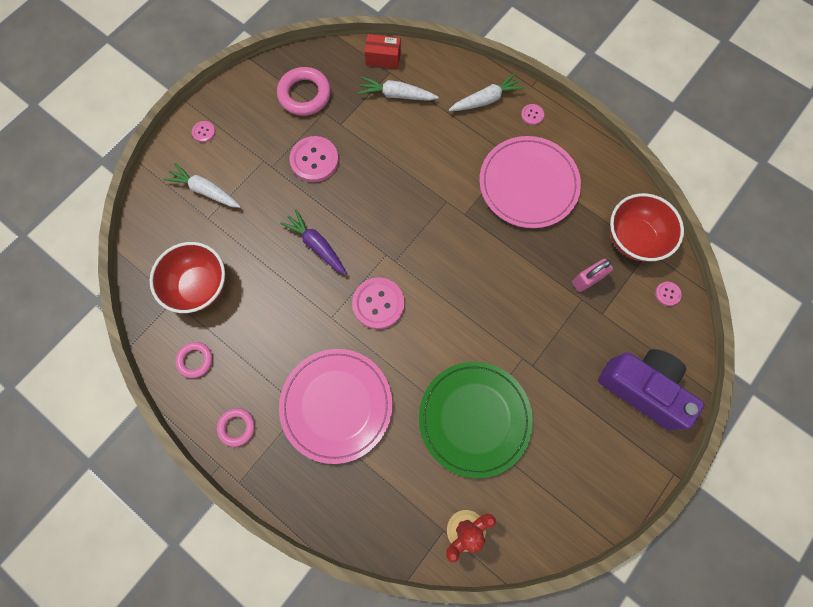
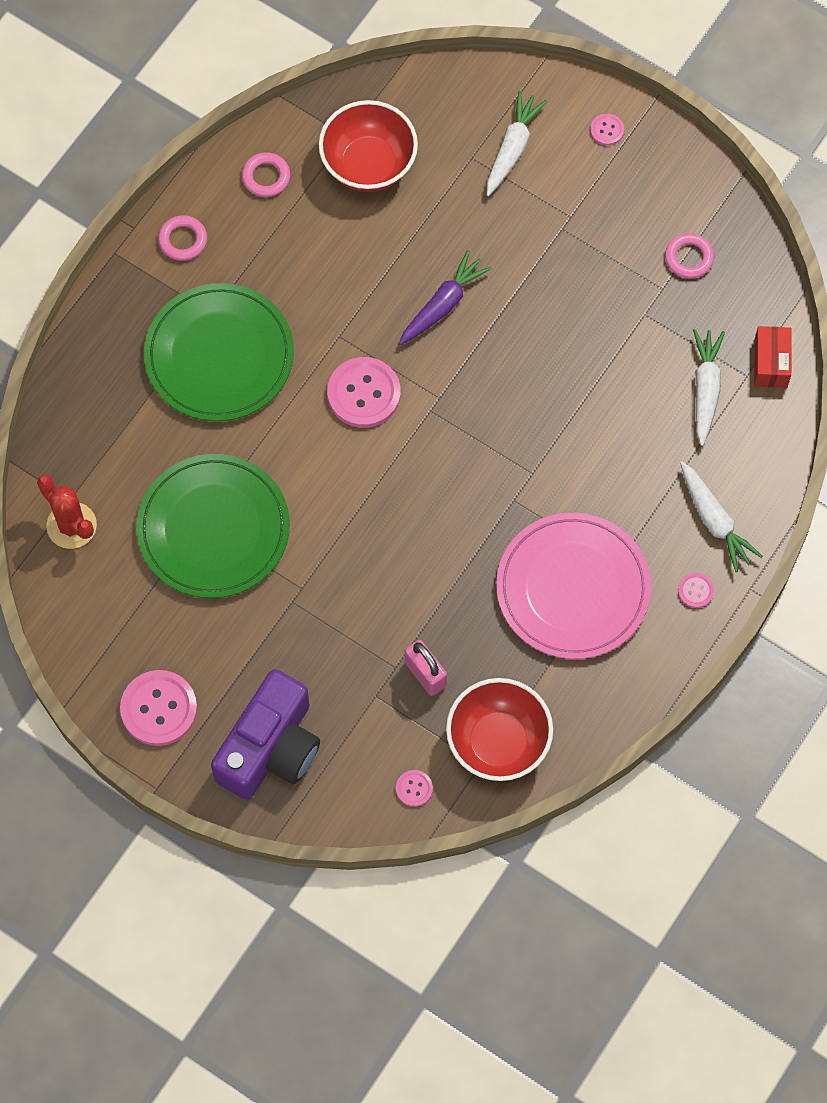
camera: 85 degrees right, 5 degrees down
pink ring [277,67,331,116] -> pink ring [665,233,714,279], size x0.60
pink plate [279,349,392,464] -> green plate [144,283,294,421]
pink button [289,136,339,182] -> pink button moved to [120,670,197,746]

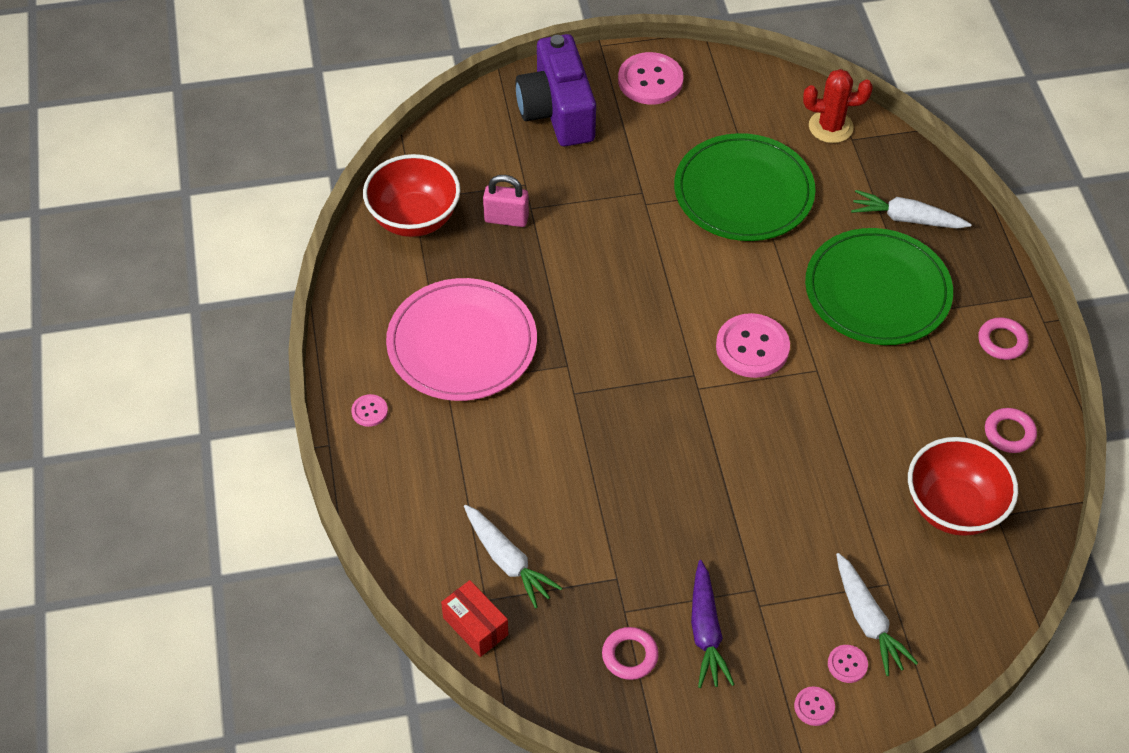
camera: 135 degrees right, 15 degrees down
pink button [396,770,433,807] -> pink button moved to [828,645,868,683]
purple carrot [399,250,492,345] -> purple carrot moved to [691,560,735,688]
white carrot [680,461,763,572] -> white carrot moved to [851,190,972,229]

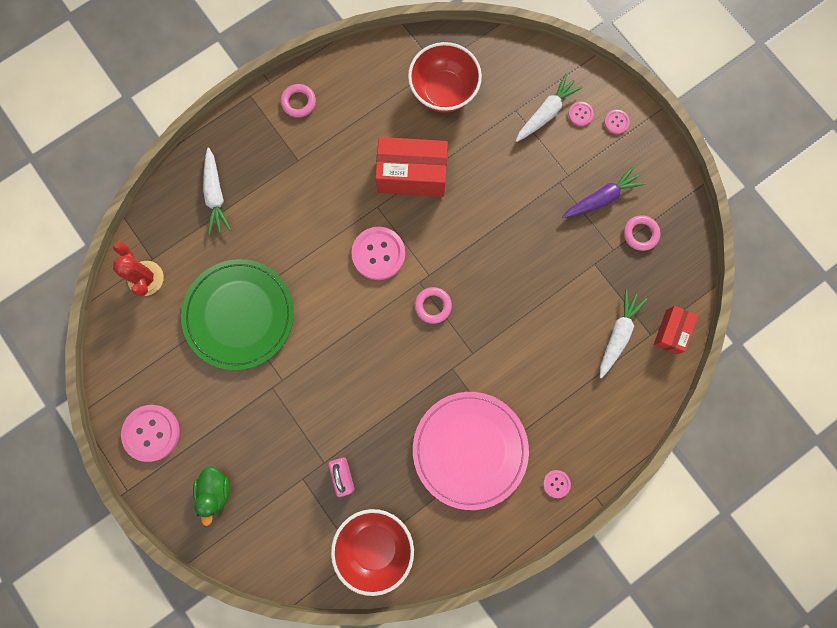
camera: 115 degrees left, 25 degrees up
purple camera [515,34,596,146] -> green duck [193,466,230,526]
green plate [805,228,953,345] -> none
pink ring [985,408,1037,453] -> pink ring moved to [415,287,452,324]
none -> red box [375,137,448,197]

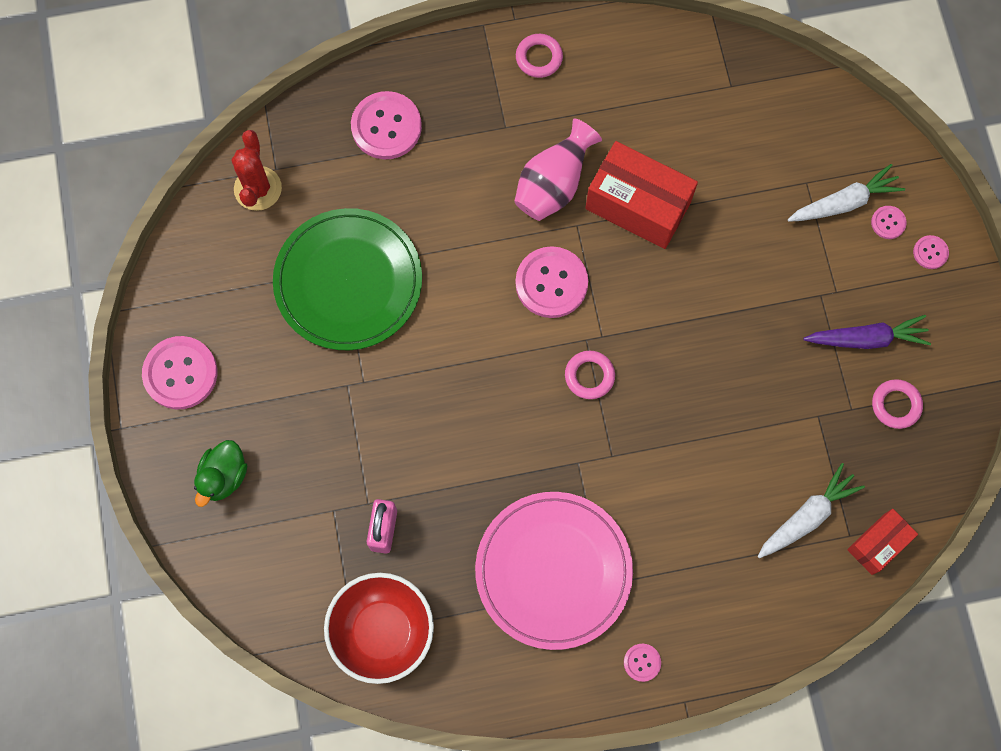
camera: 25 degrees right, 5 degrees down
white carrot [203,148,231,235] -> pink button [351,91,422,159]
red bowl [408,42,482,113] -> none
none -> pink vase [514,118,602,221]

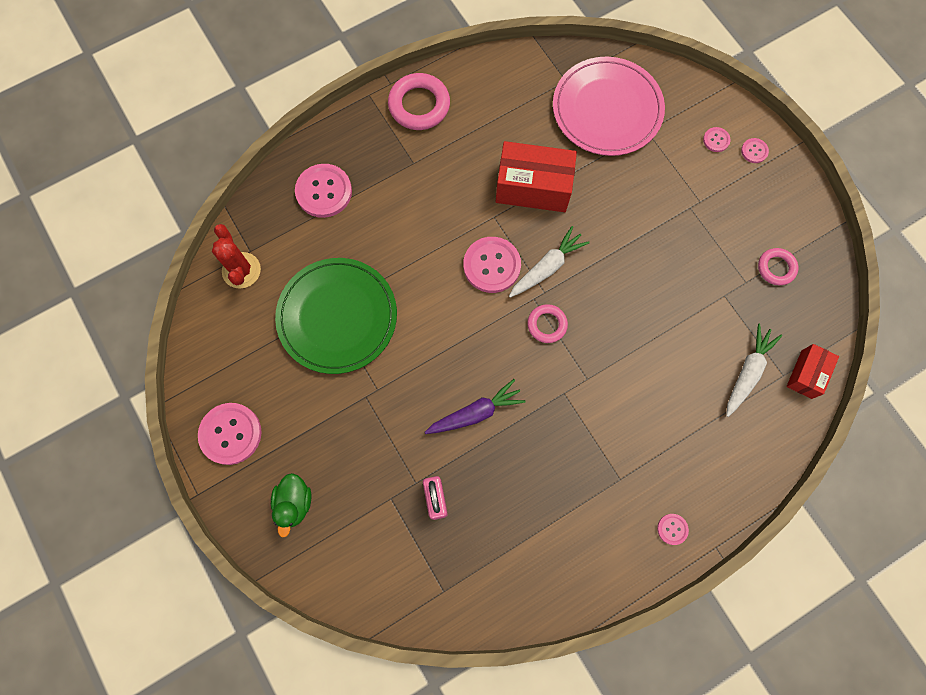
camera: 20 degrees left, 0 degrees up
red bowl [324,573,434,684] -> none
pink plate [475,492,633,650] -> pink plate moved to [553,57,665,156]
pink vase [514,118,602,221] -> none
pink ring [516,34,563,78] -> pink ring [388,73,450,130], size x1.68
white carrot [788,164,905,222] -> white carrot moved to [509,226,589,298]
purple carrot [803,315,931,349] -> purple carrot moved to [425,379,526,434]

